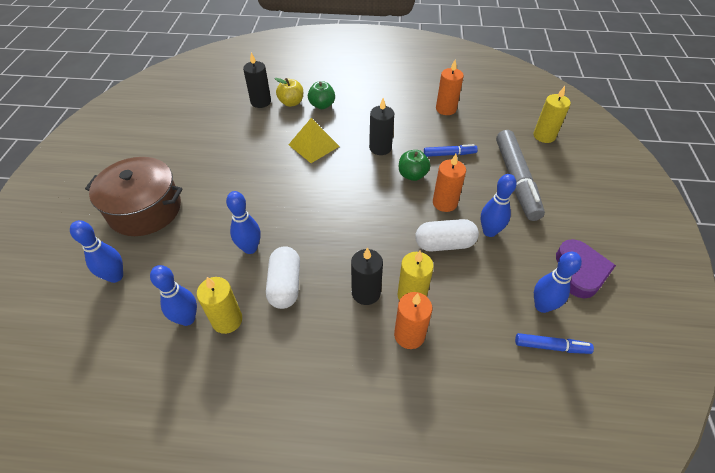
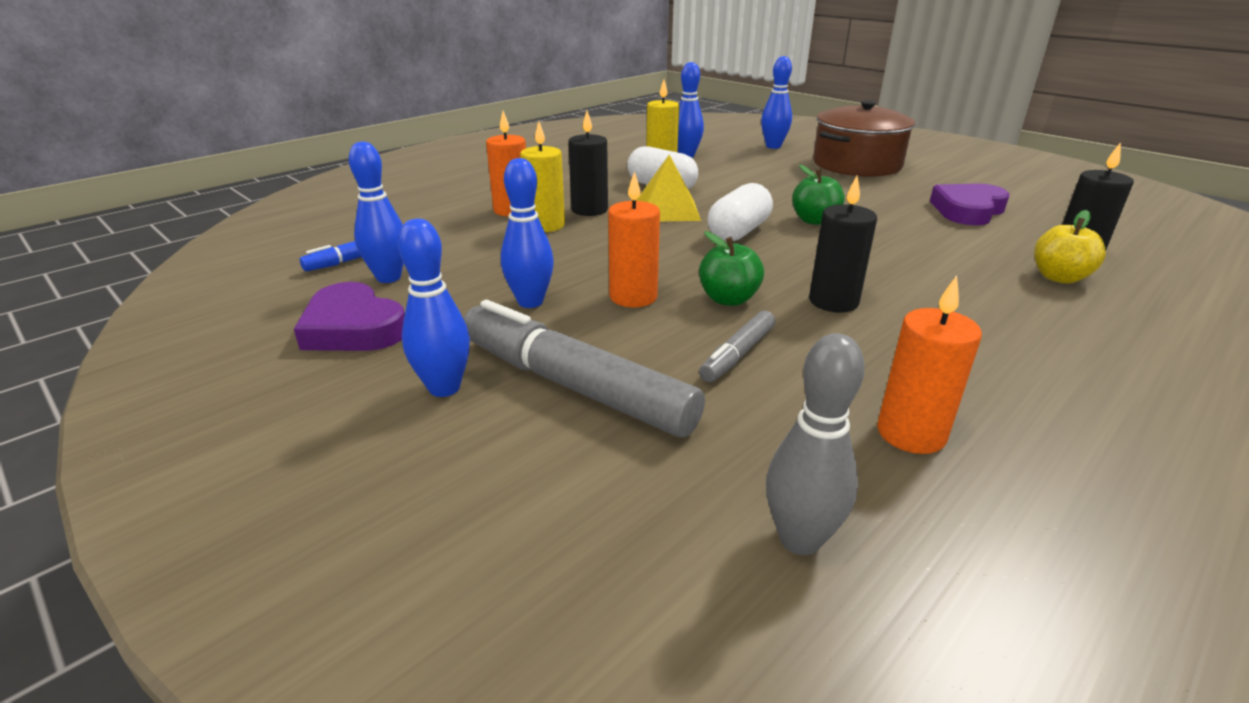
camera: 130 degrees right, 20 degrees down
blue bowling pin [226,191,261,254] -> blue bowling pin moved to [398,219,470,397]
yellow pyramid [288,118,340,163] -> yellow pyramid moved to [636,155,701,221]
green apple [308,81,335,109] -> green apple moved to [792,164,845,225]
white capsule [415,219,479,252] -> white capsule moved to [708,183,773,241]
blue marker [424,144,478,157] -> grey marker [699,310,775,382]
yellow candle [533,86,571,143] -> none
none -> grey bowling pin [766,333,865,555]
none -> purple heart [930,183,1010,225]

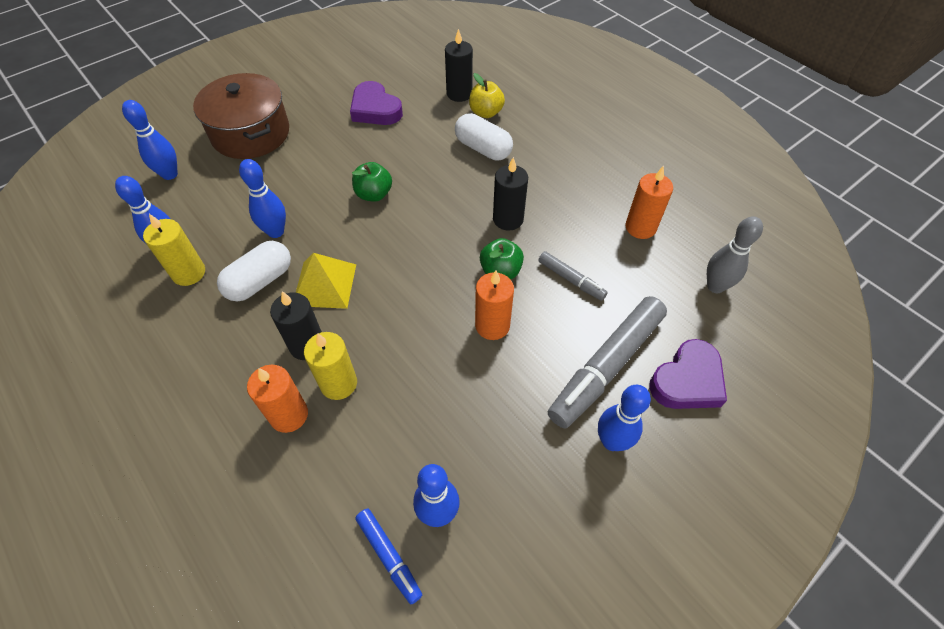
camera: 85 degrees left, 25 degrees up
purple heart [294,282,405,351] -> purple heart moved to [649,339,727,409]
blue bowling pin [501,158,554,308] -> blue bowling pin moved to [239,159,286,238]
white capsule [708,183,773,241] -> white capsule moved to [455,113,513,161]

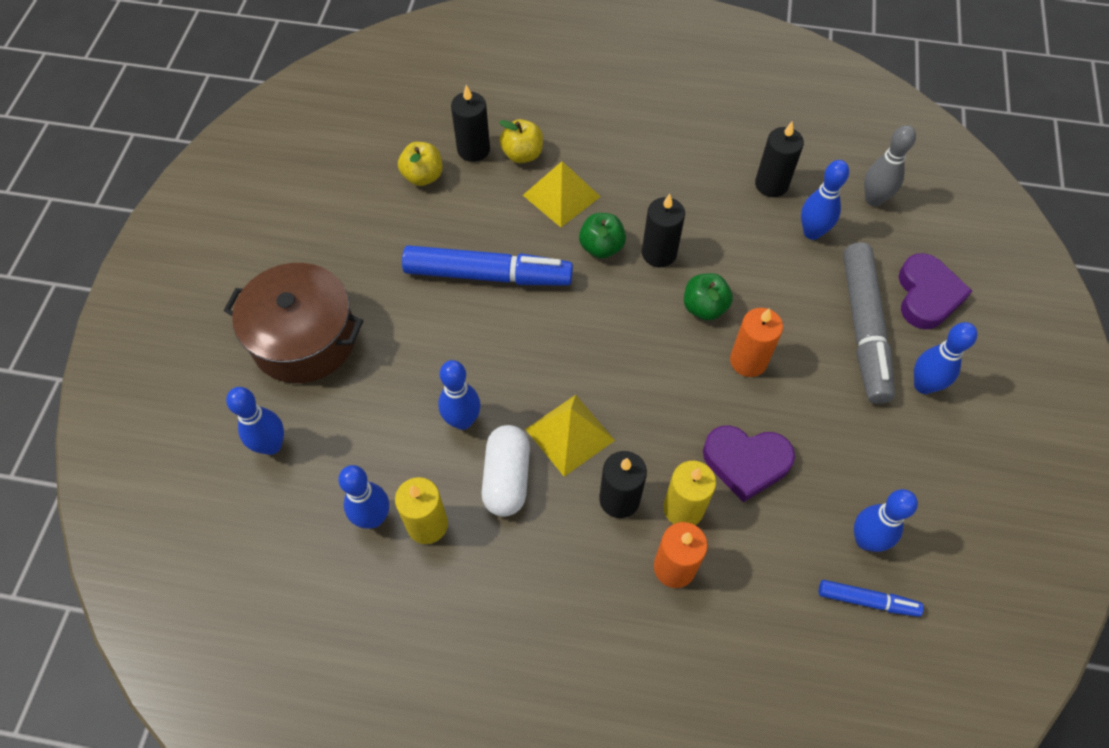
camera: 40 degrees left, 5 degrees up
purple heart [350,81,403,125] -> purple heart moved to [703,425,795,502]
green apple [352,162,392,202] -> green apple moved to [579,213,626,259]
white capsule [455,113,513,161] -> yellow pyramid [523,161,601,227]
grey marker [538,251,608,301] -> none
orange candle [625,166,673,239] -> black candle [755,122,804,197]
none -> yellow apple [398,142,443,186]
none -> blue marker [402,245,573,286]
none -> blue bowling pin [801,160,849,240]

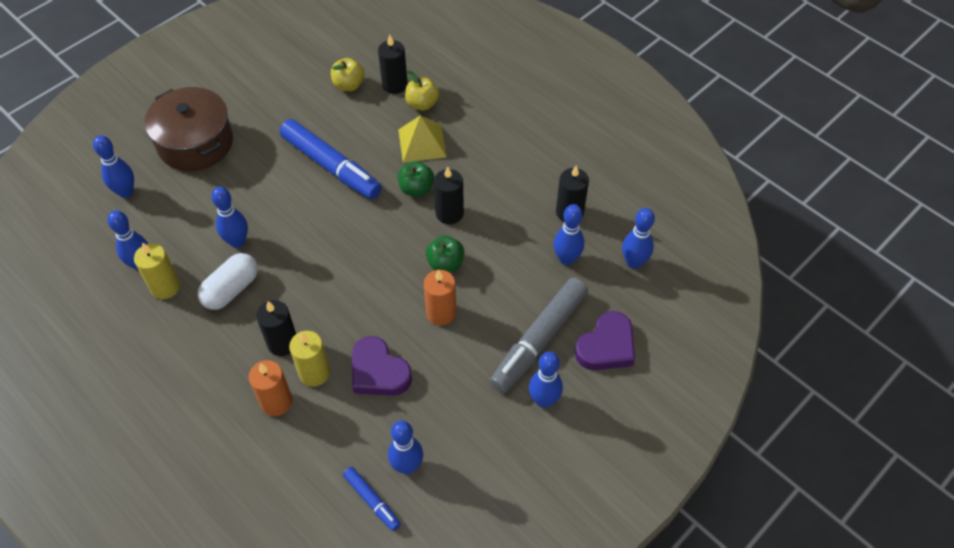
camera: 35 degrees right, 5 degrees down
yellow pyramid [525,395,615,477] -> none
grey bowling pin [864,125,916,206] -> blue bowling pin [622,208,655,269]

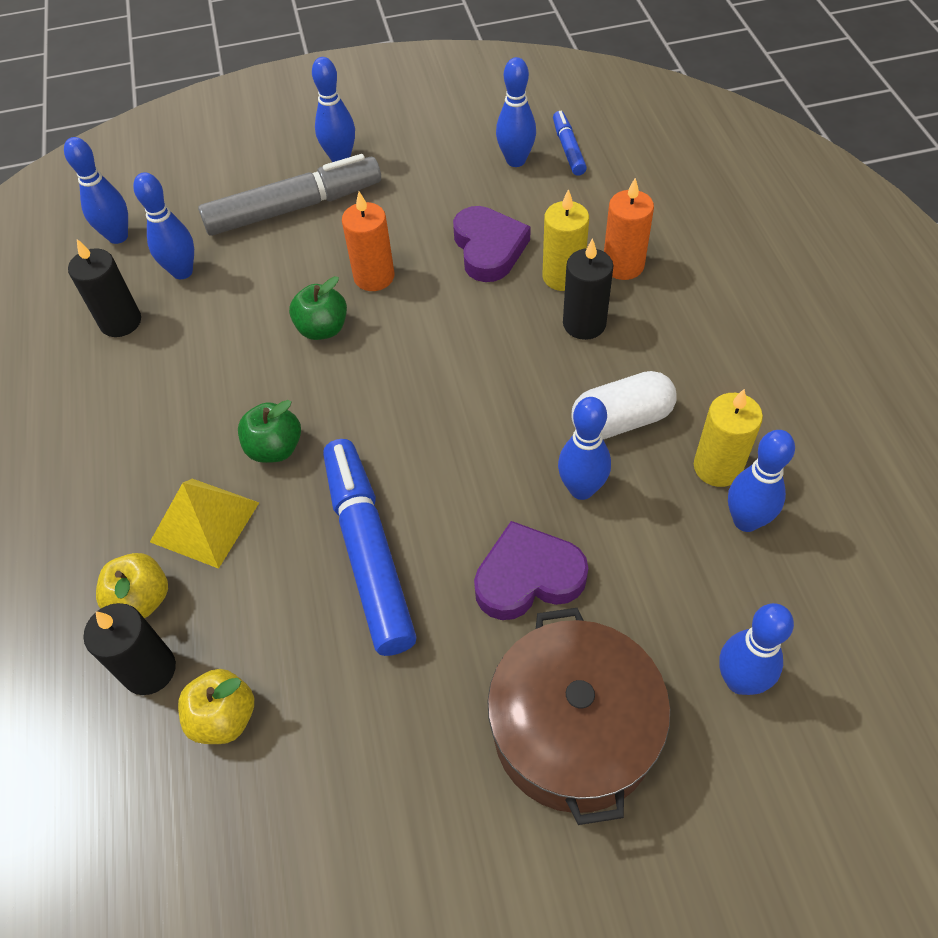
camera: 145 degrees left, 0 degrees up
black candle [434,166,464,224] -> none
purple heart [575,311,635,370] -> purple heart moved to [474,521,588,620]

